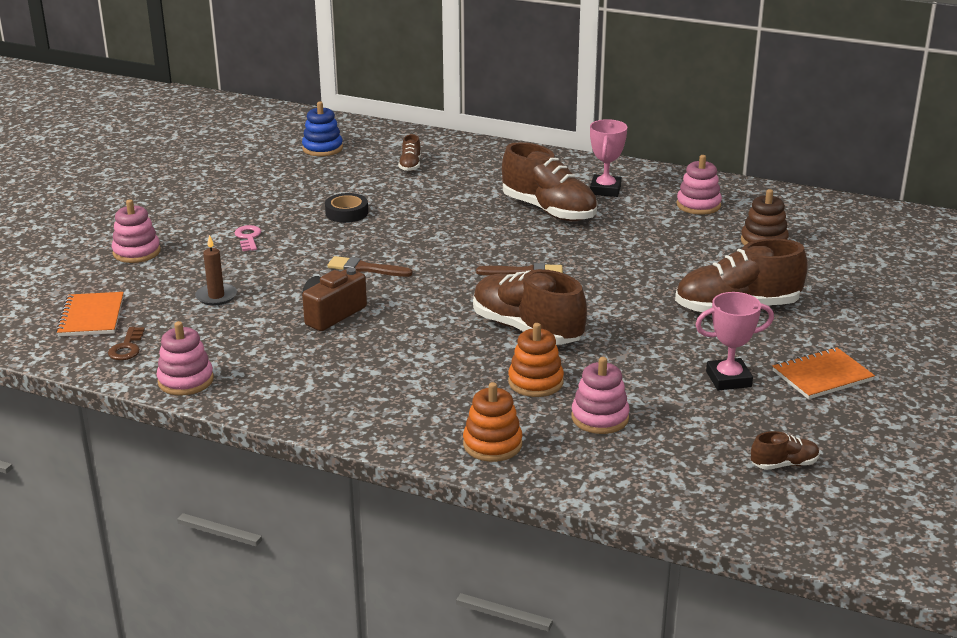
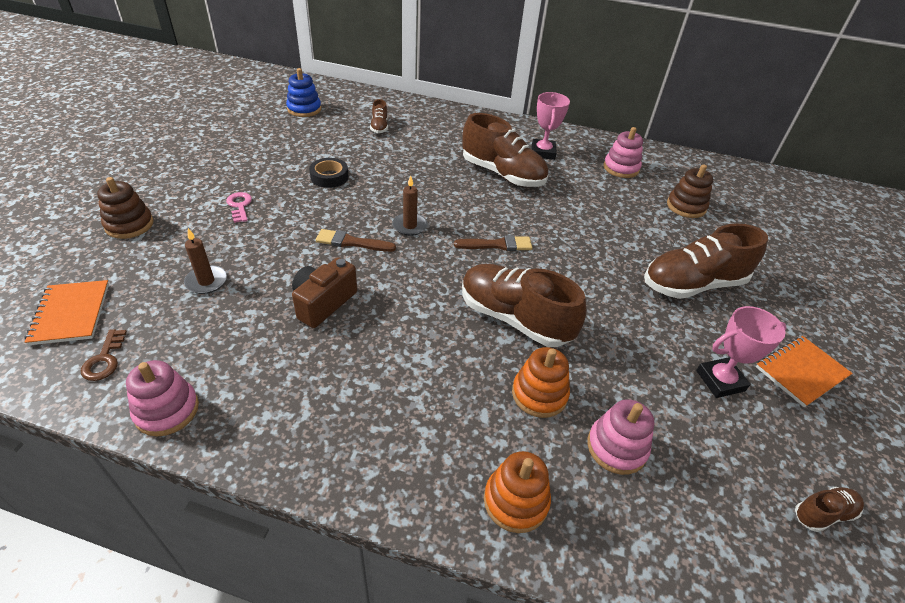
camera: 10 degrees left, 15 degrees up
pink stacking toy [111,199,161,263] -> brown stacking toy [97,177,154,239]
none -> brown candle [392,175,428,236]

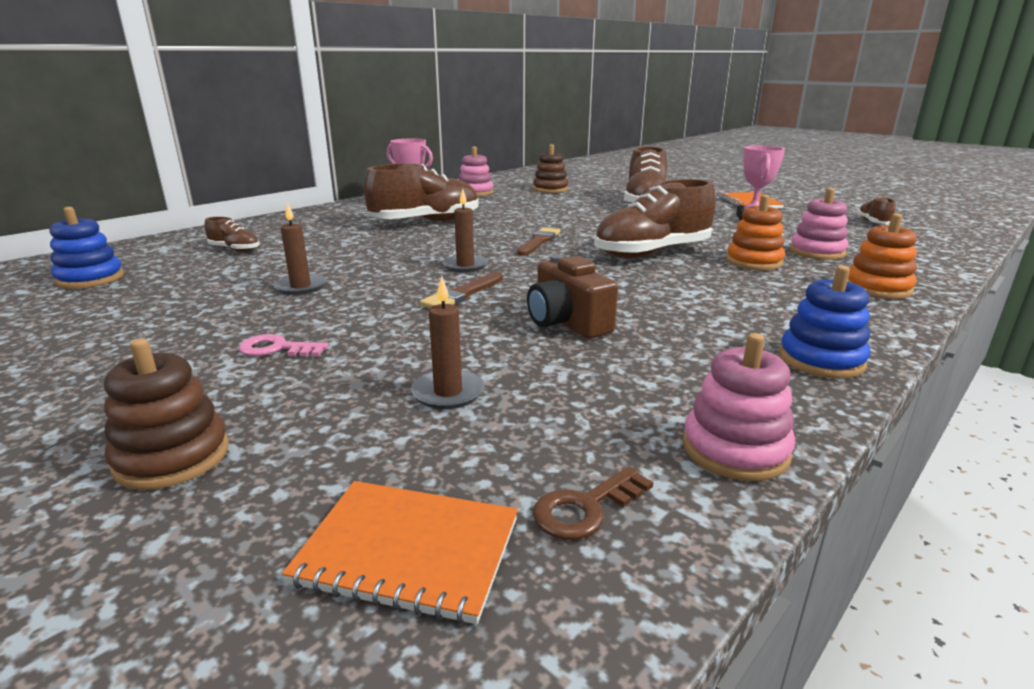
camera: 60 degrees left, 20 degrees down
brown key [81,329,127,381] -> brown key turned 120 degrees clockwise [533,466,653,540]
black tape [309,158,348,188] -> brown candle [274,203,326,295]
none -> blue stacking toy [779,266,870,379]

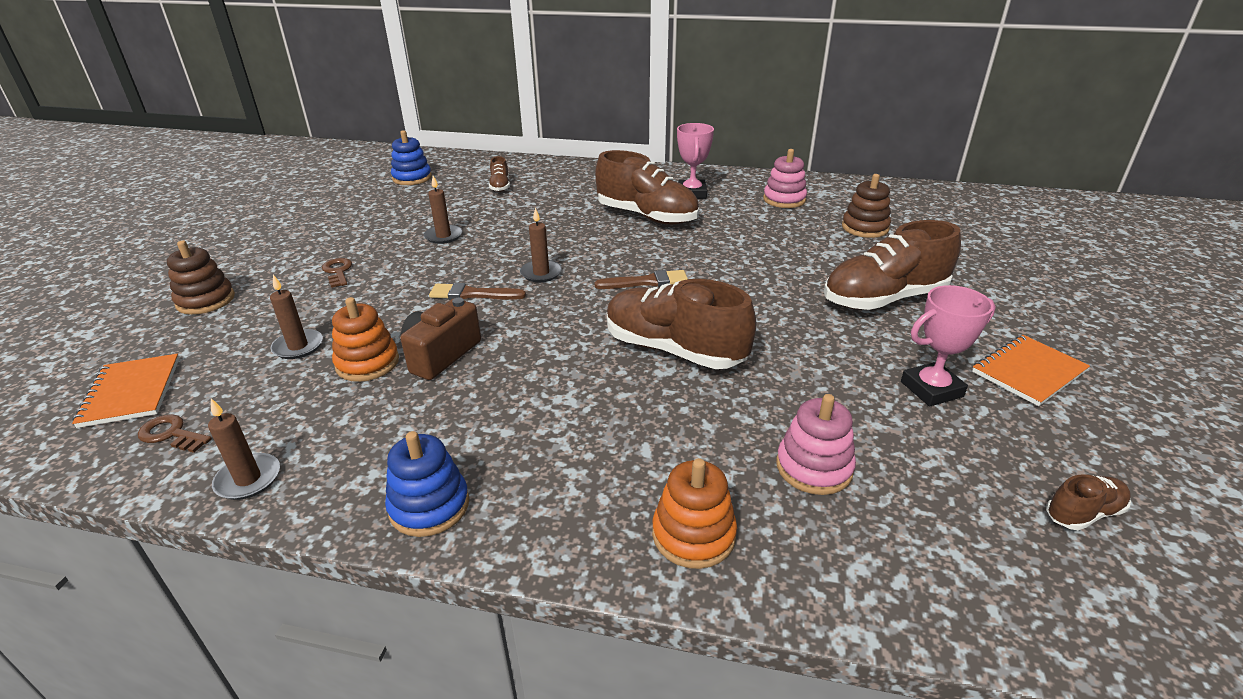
camera: 60 degrees right, 10 degrees up
pink key [238,334,329,356] -> brown key [322,258,352,288]
pink stacking toy [683,333,795,481] -> brown candle [208,398,280,500]
orange stacking toy [726,195,785,270] -> orange stacking toy moved to [332,297,399,382]

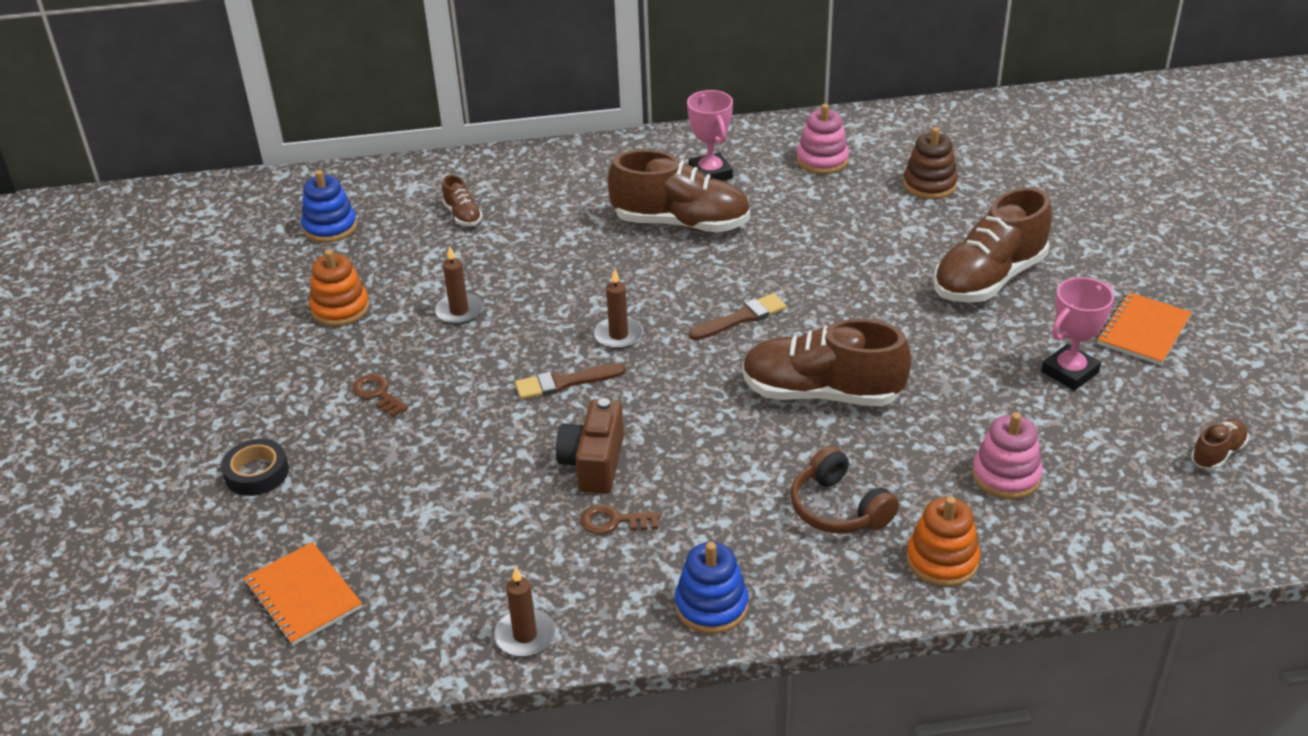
camera: 20 degrees left, 5 degrees up
brown key [138,414,212,453] -> brown key moved to [580,504,660,535]
brown stacking toy [167,240,235,315] -> black tape [221,439,289,496]
brown candle [270,275,323,359] -> none
orange stacking toy [332,297,399,382] -> orange stacking toy moved to [309,250,369,326]
none -> brown headphones [791,446,899,533]

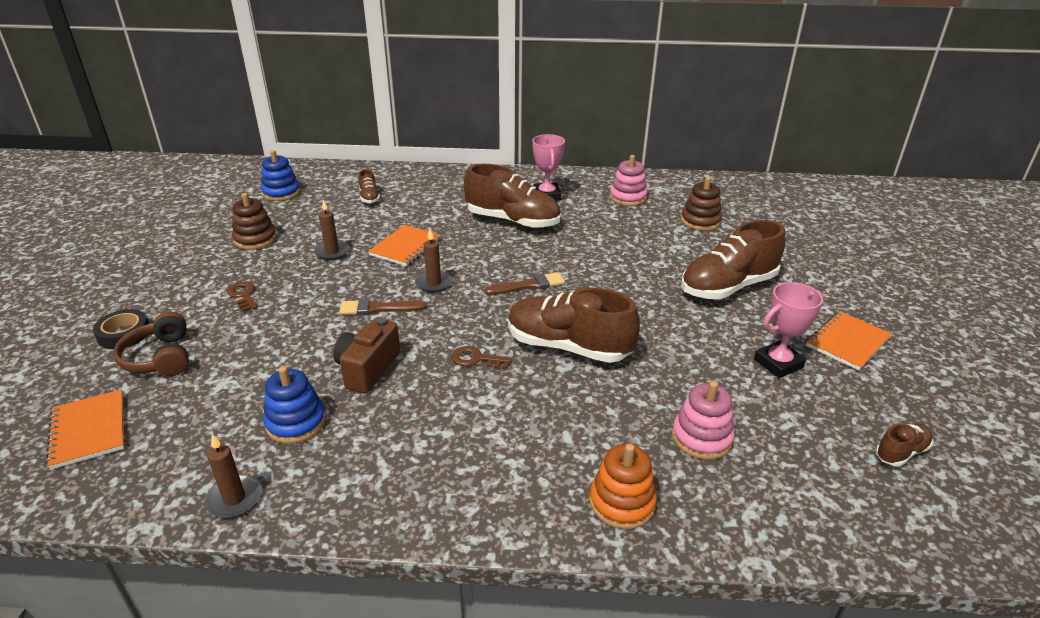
camera: 10 degrees right, 5 degrees down
orange stacking toy [309,250,369,326] -> brown stacking toy [232,193,277,250]
brown key [580,504,660,535] -> brown key moved to [452,346,512,369]
blue stacking toy [675,542,748,634] -> blue stacking toy moved to [263,366,326,444]
brown headphones [791,446,899,533] -> brown headphones moved to [113,311,189,376]
none -> orange notebook [368,225,441,266]

